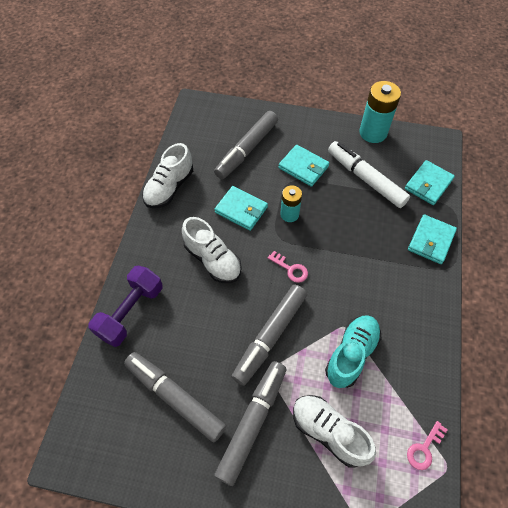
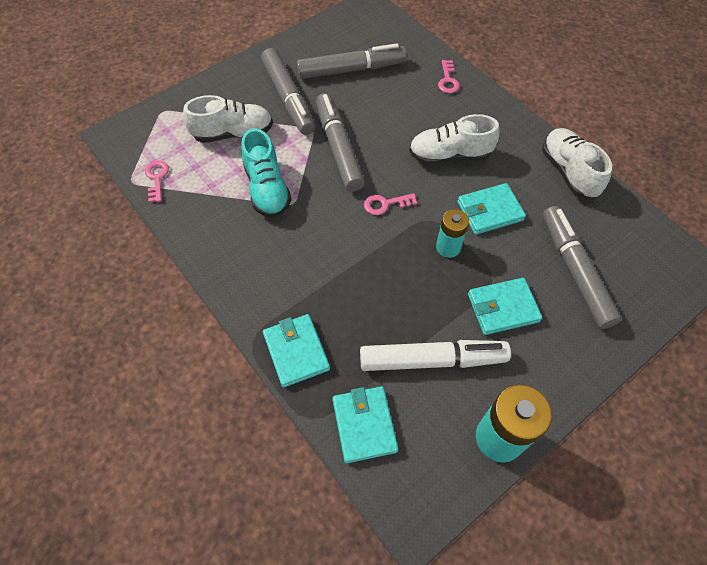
camera: 130 degrees right, 0 degrees up
purple dumbbell [88,265,162,347] -> pink key [438,60,460,93]

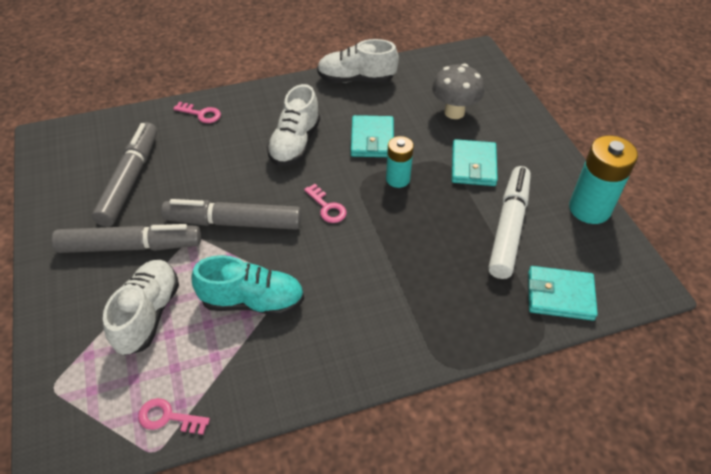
camera: 70 degrees left, 10 degrees down
turquoise wallet [263,314,330,388] -> none
pink key [364,193,417,215] -> pink key turned 45 degrees counterclockwise [304,184,346,223]
grey marker [543,206,622,329] -> grey mushroom [432,64,485,119]

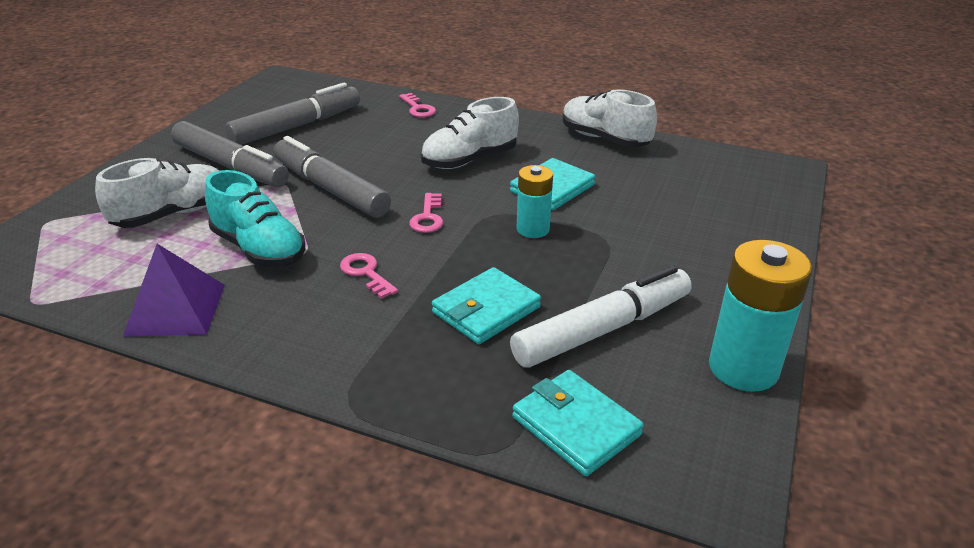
camera: 40 degrees right, 15 degrees down
pink key [138,398,210,435] -> pink key moved to [340,253,398,299]
grey mushroom [432,64,485,119] -> none
turquoise wallet [452,139,498,186] -> turquoise wallet moved to [432,267,541,344]
none -> purple pyramid [123,244,225,337]

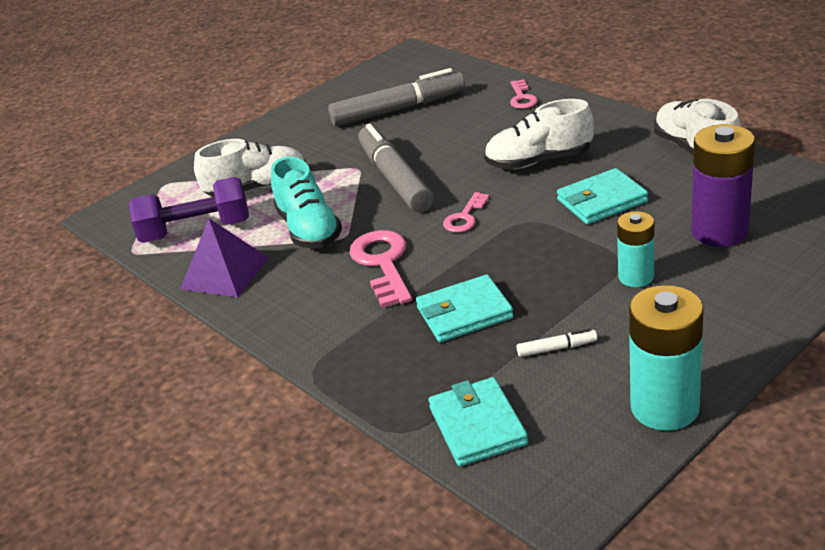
camera: 30 degrees right, 0 degrees up
grey marker [171,121,289,187] -> none
pink key [340,253,398,299] -> pink key [349,230,412,308], size x1.73
white marker [510,266,692,368] -> white marker [517,328,597,357], size x0.40
turquoise battery [517,165,553,238] -> turquoise battery moved to [617,211,654,287]
none -> purple dumbbell [129,177,249,243]
none -> purple battery [691,124,755,247]

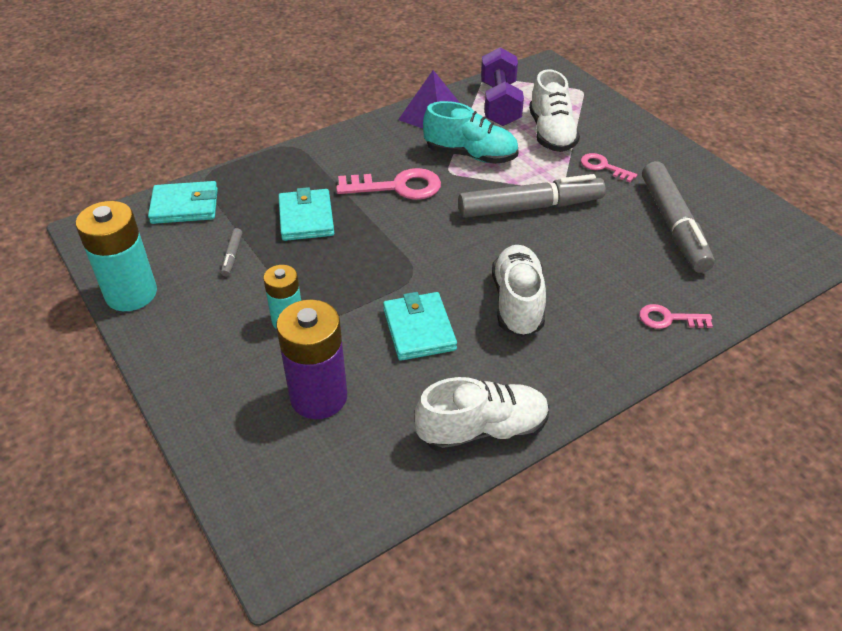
camera: 95 degrees right, 10 degrees up
turquoise shoe [271,157,342,248] -> turquoise shoe turned 150 degrees counterclockwise [423,101,519,164]
pink key [443,192,489,233] -> pink key moved to [581,153,637,182]
white marker [517,328,597,357] -> grey marker [221,228,242,276]

